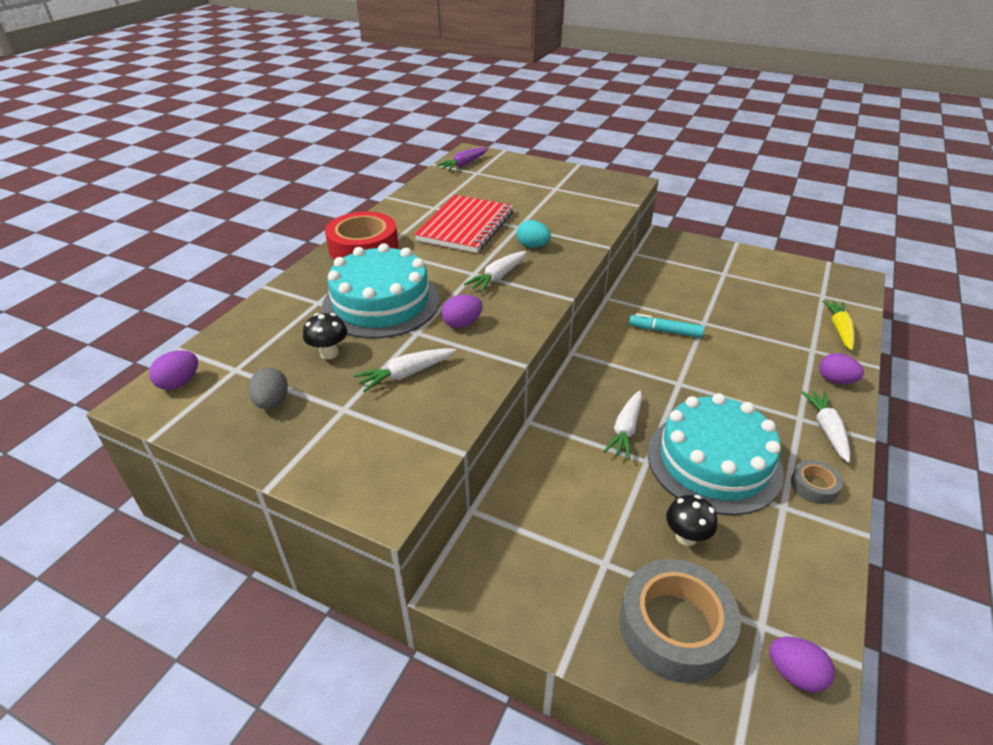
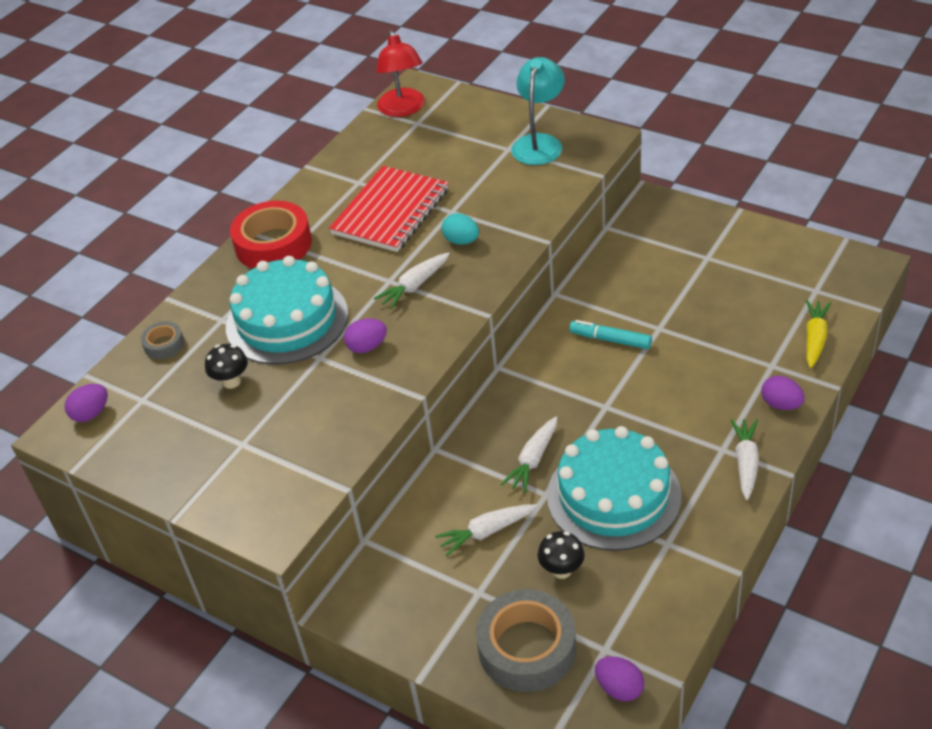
camera: 10 degrees right, 5 degrees up
grey egg [248,367,288,409] -> none
white carrot [354,348,456,392] -> white carrot moved to [435,504,537,556]
purple carrot [436,147,488,171] -> red lamp [376,30,425,117]
grey tape [791,460,843,504] -> grey tape moved to [141,321,184,359]
none -> turquoise lamp [511,57,565,165]

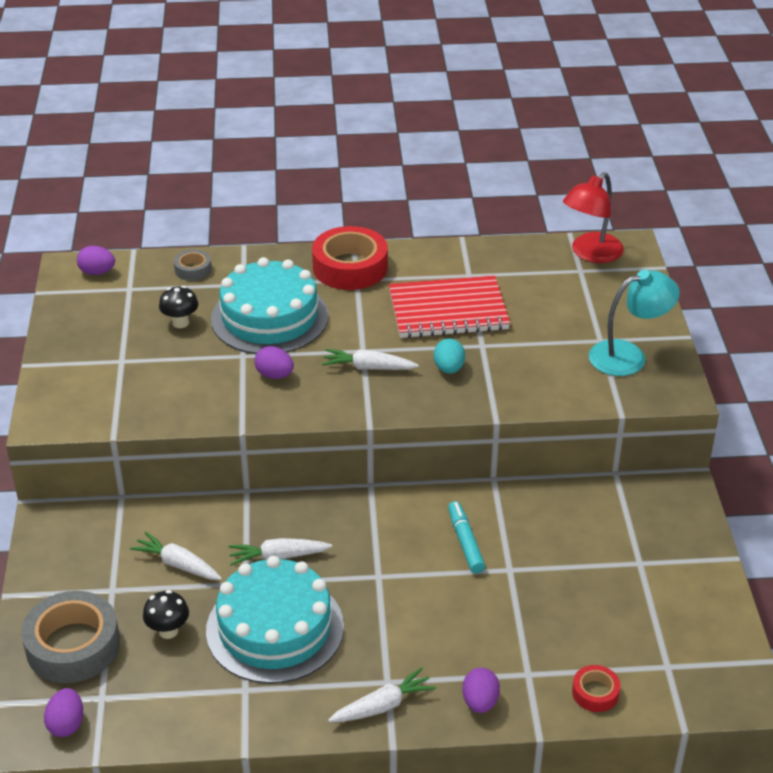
camera: 50 degrees right, 5 degrees down
yellow carrot [806,300,831,368] -> red tape [572,665,621,712]

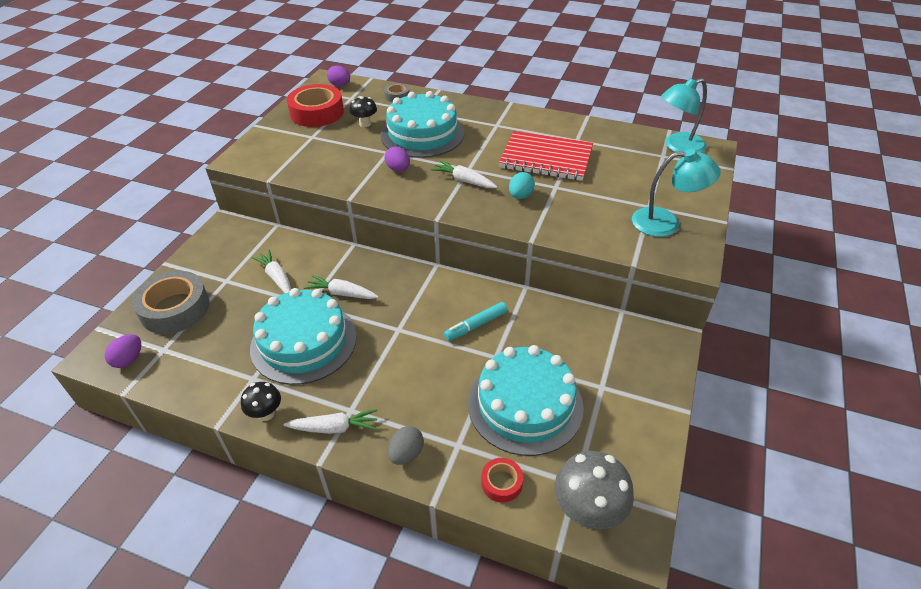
camera: 25 degrees right, 5 degrees up
black mushroom [143,590,189,639] -> black mushroom moved to [241,382,281,421]
red tape [312,226,388,290] -> red tape moved to [287,84,344,127]
turquoise marker [448,501,485,573] -> turquoise marker turned 135 degrees counterclockwise [444,302,508,341]
purple egg [462,668,500,713] -> grey egg [388,426,424,465]
red lamp [563,172,624,263] -> turquoise lamp [661,78,707,153]
none -> turquoise cake [468,345,584,456]
none -> grey mushroom [554,451,634,529]

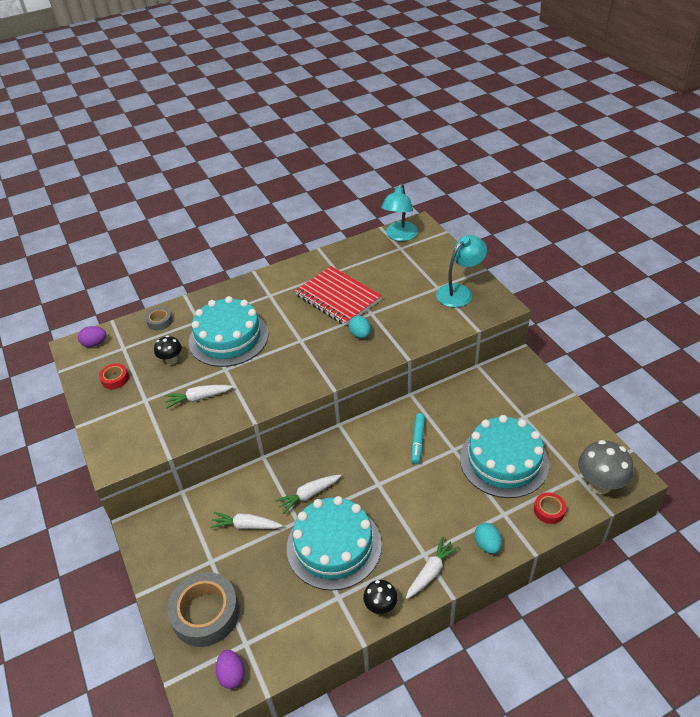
camera: 45 degrees left, 0 degrees up
red tape [287,84,344,127] -> red tape [99,363,129,389], size x0.49
purple egg [385,146,410,172] -> none
grey egg [388,426,424,465] -> turquoise egg [474,523,502,554]
white carrot [431,160,497,188] -> white carrot moved to [165,385,233,408]
red notebook [499,131,593,181] -> red notebook turned 75 degrees clockwise [295,266,382,326]

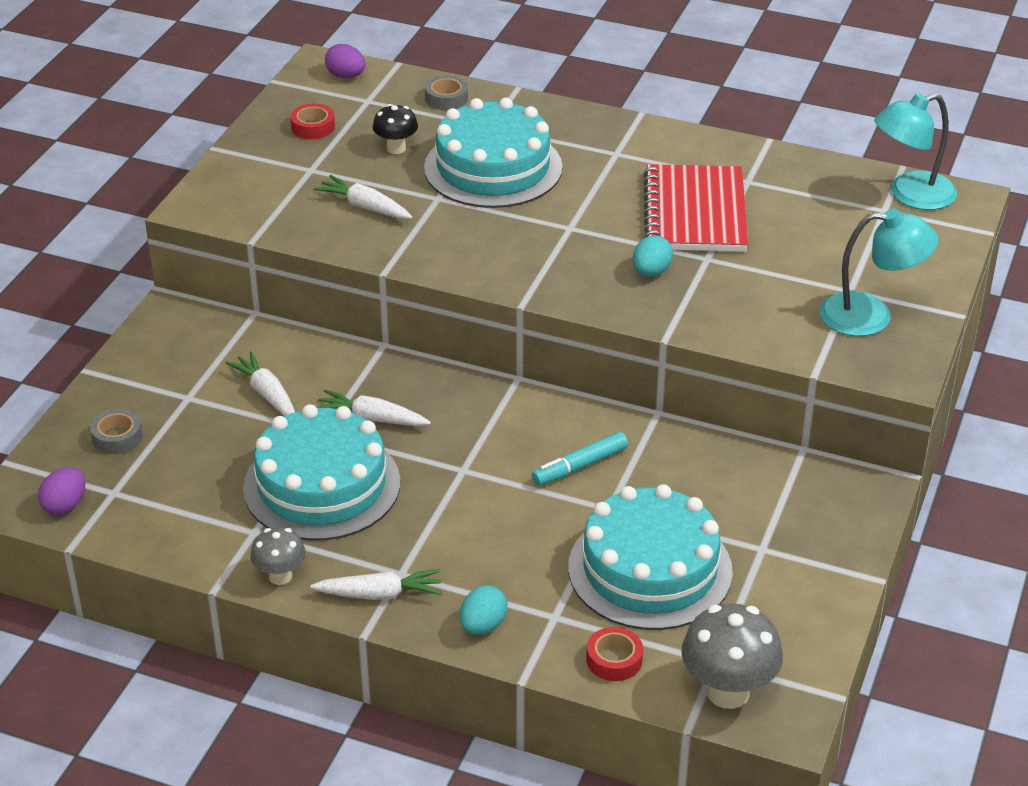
camera: 45 degrees right, 5 degrees down
grey tape [167,572,240,647] -> grey tape [90,409,143,454], size x0.49
black mushroom [363,580,398,614] -> grey mushroom [250,527,306,585]

